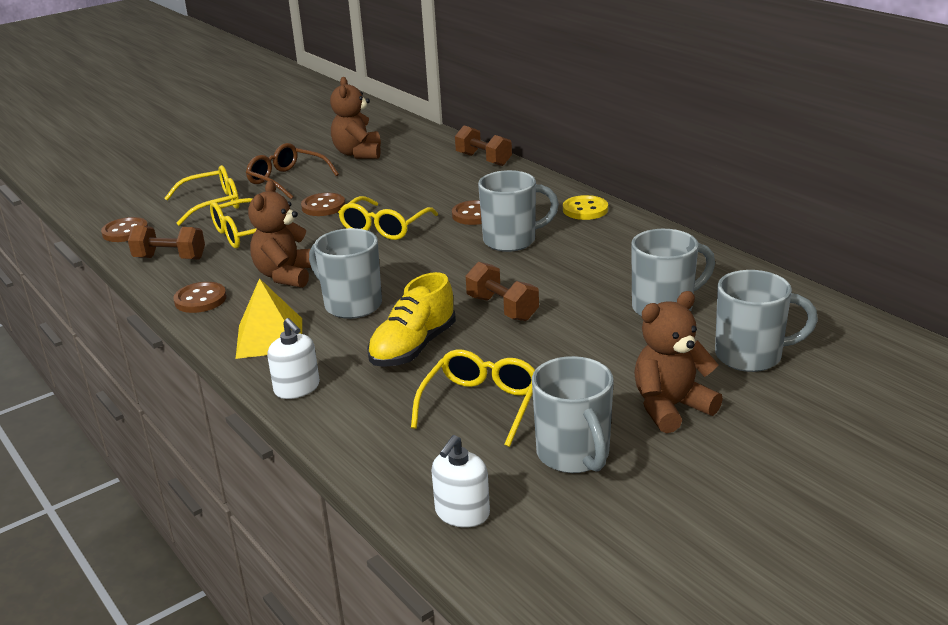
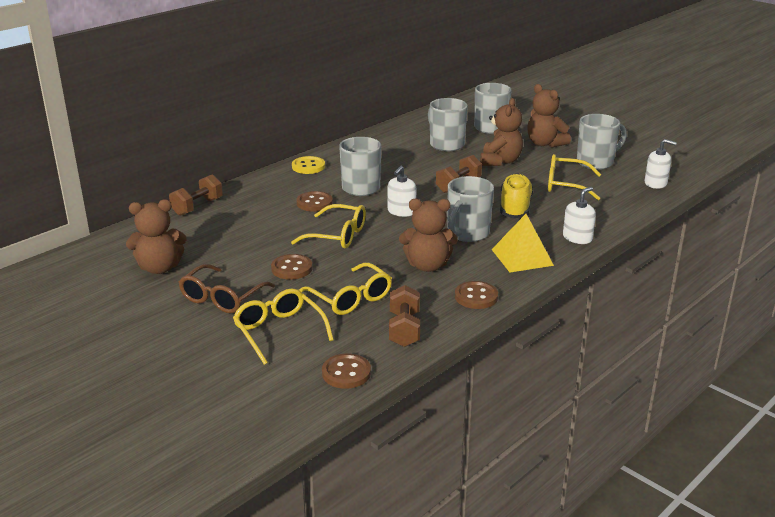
camera: 100 degrees left, 0 degrees up
yellow shoe [367,272,456,367] -> yellow shoe turned 105 degrees counterclockwise [500,173,533,218]
none -> white soap dispenser [388,166,416,217]
none -> brown teddy bear [480,98,523,166]

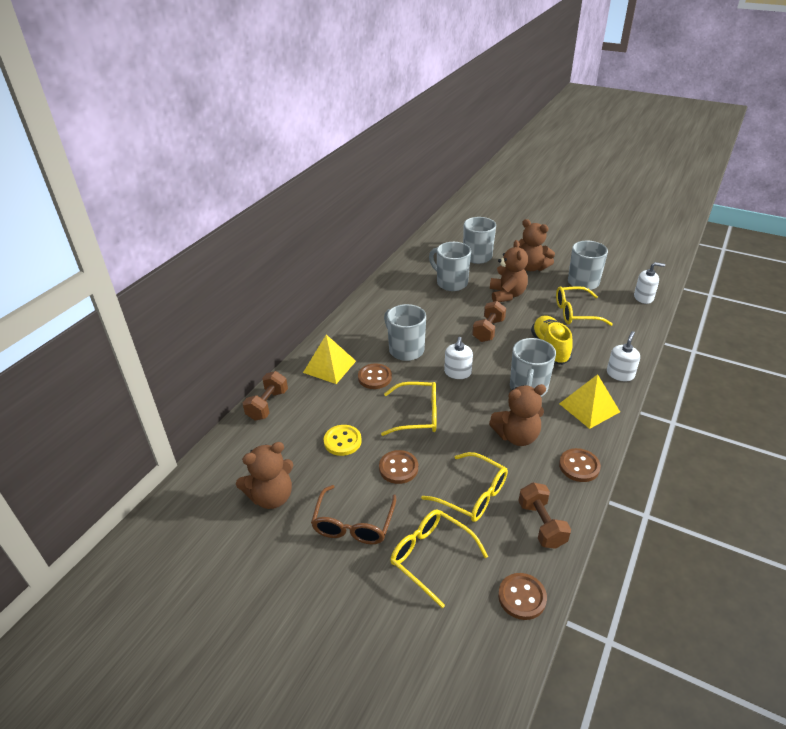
camera: 15 degrees left, 10 degrees up
yellow button [292,156,325,174] -> yellow button moved to [324,425,362,456]
none -> yellow pyramid [303,335,356,384]

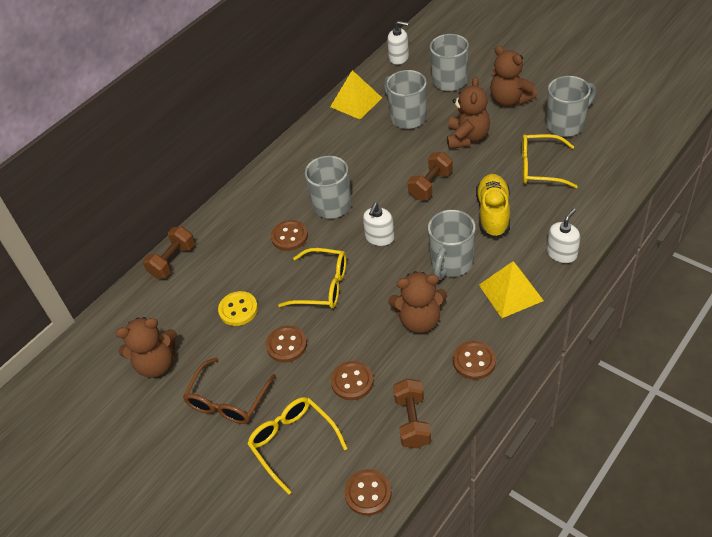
camera: 15 degrees right, 10 degrees up
yellow pyramid [303,335,356,384] -> yellow pyramid moved to [330,70,382,120]
yellow glasses [421,452,508,522] -> brown button [331,361,374,400]
white soap dispenser [634,262,665,304] -> white soap dispenser moved to [387,21,409,65]

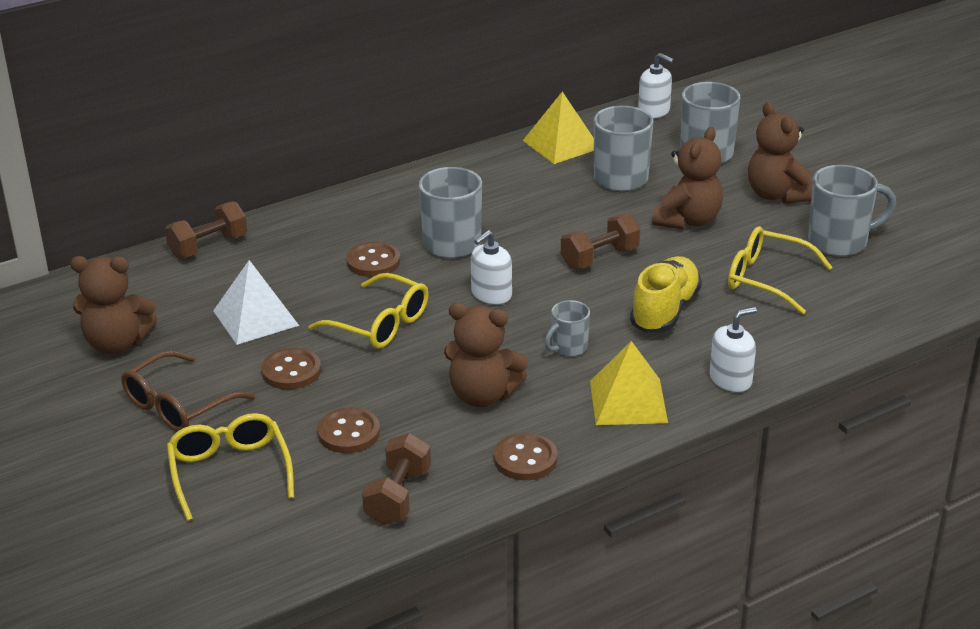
camera: 15 degrees right, 15 degrees down
yellow button [218,291,258,326] -> white pyramid [213,260,299,345]
brown button [345,469,392,516] -> none
grey mug [428,210,476,280] -> grey mug [544,300,590,357], size x0.56

